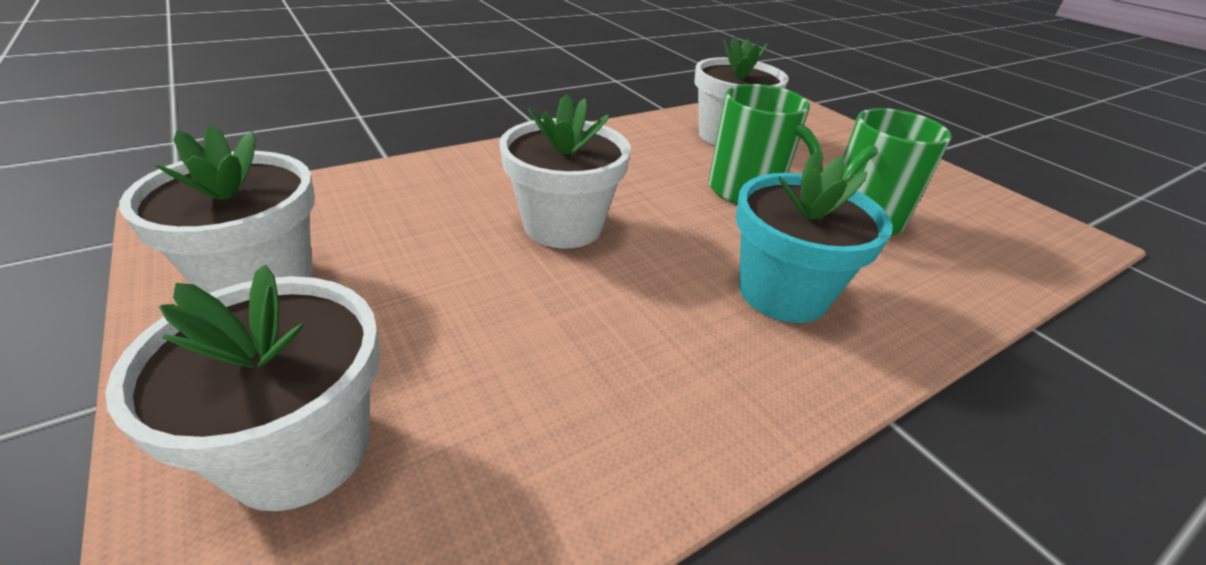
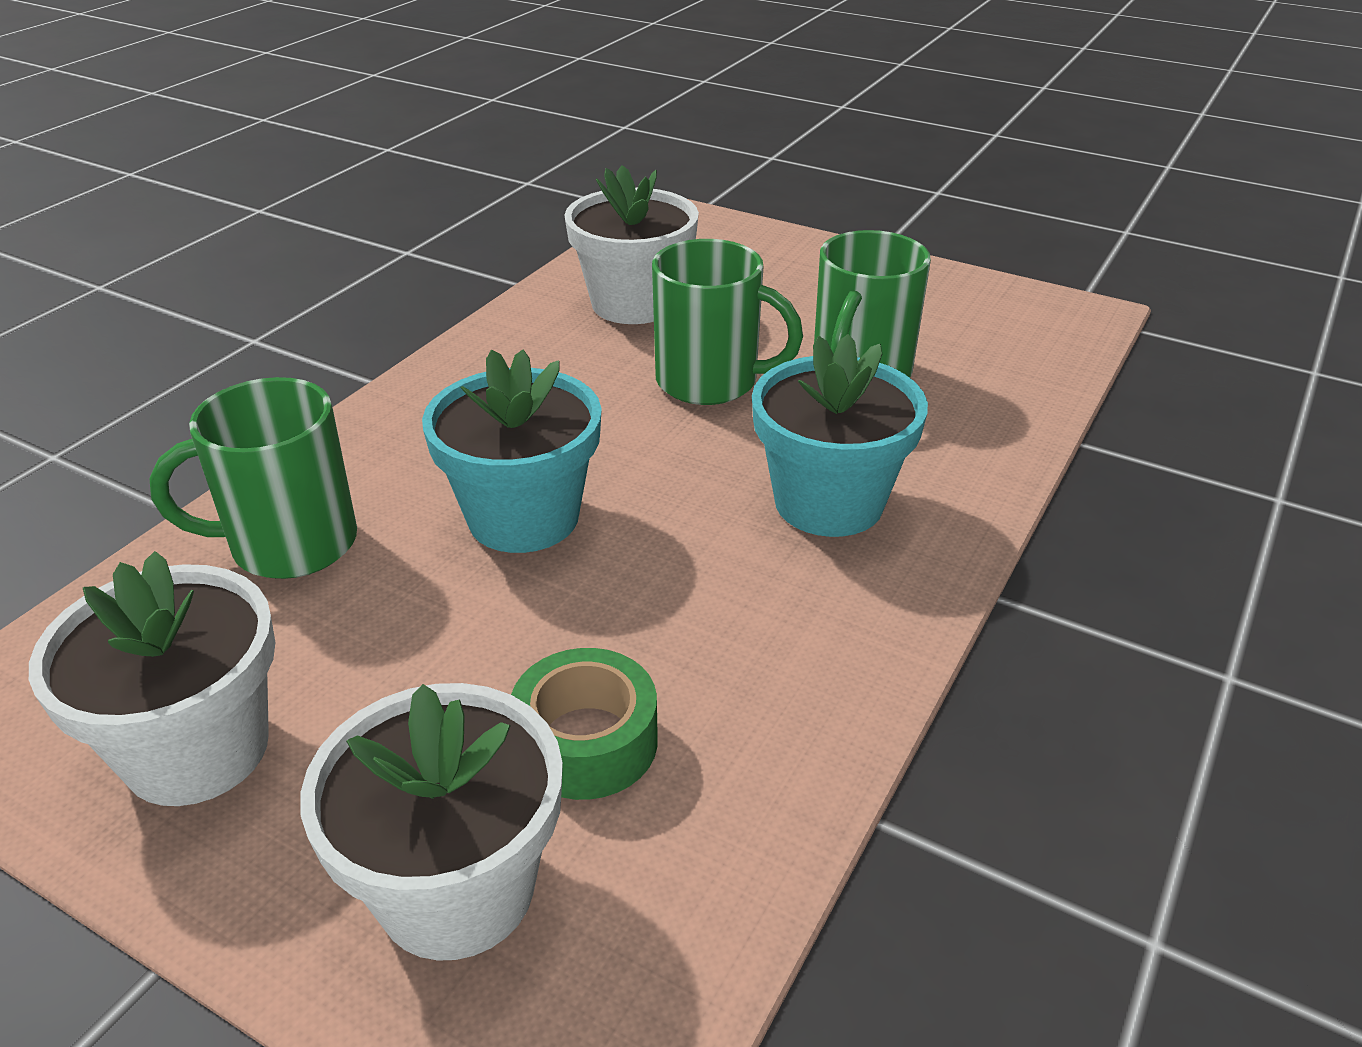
camera: 25 degrees left, 0 degrees up
white flower pot [499,94,631,249] -> turquoise flower pot [422,349,602,553]
none -> green mug [150,377,357,579]
none -> green tape [511,648,658,800]

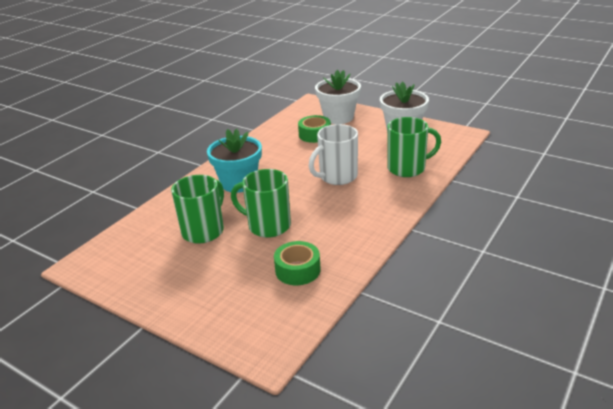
camera: 175 degrees left, 5 degrees down
turquoise flower pot [422,349,602,553] -> white mug [309,124,358,185]
white flower pot [564,165,699,324] -> green tape [274,241,321,285]

